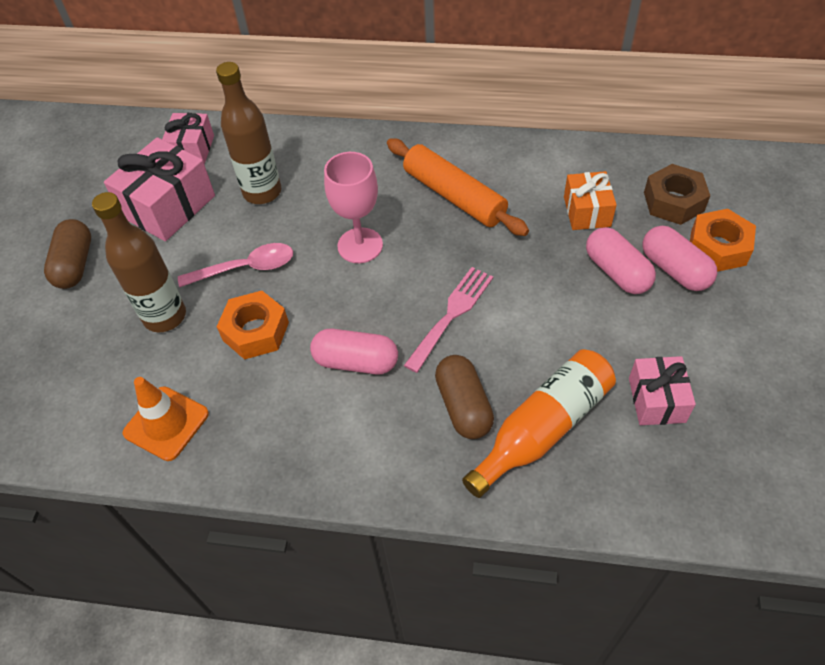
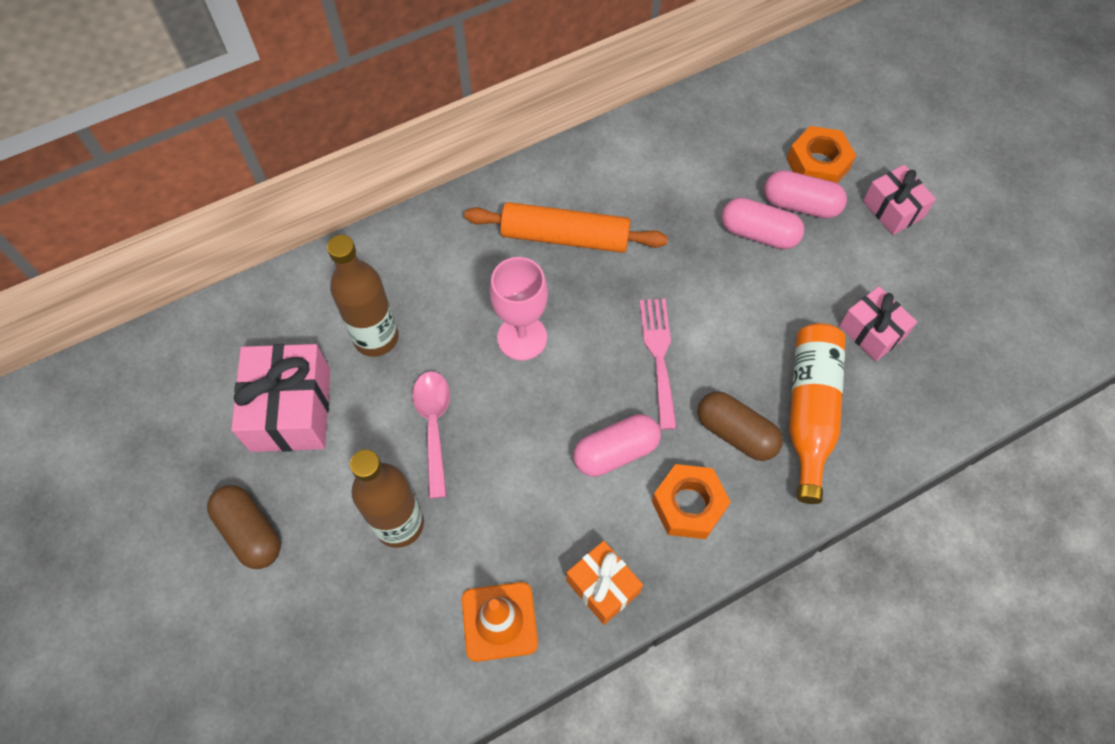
camera: 40 degrees left, 10 degrees up
pink gift [162,113,214,164] -> pink gift moved to [863,165,936,235]
pink spoon [178,243,293,287] -> pink spoon turned 45 degrees counterclockwise [412,371,450,498]
orange nut [217,291,289,360] -> orange nut moved to [652,464,731,539]
orange gift [564,171,617,230] -> orange gift moved to [566,541,643,625]
brown nut [644,164,710,225] -> none

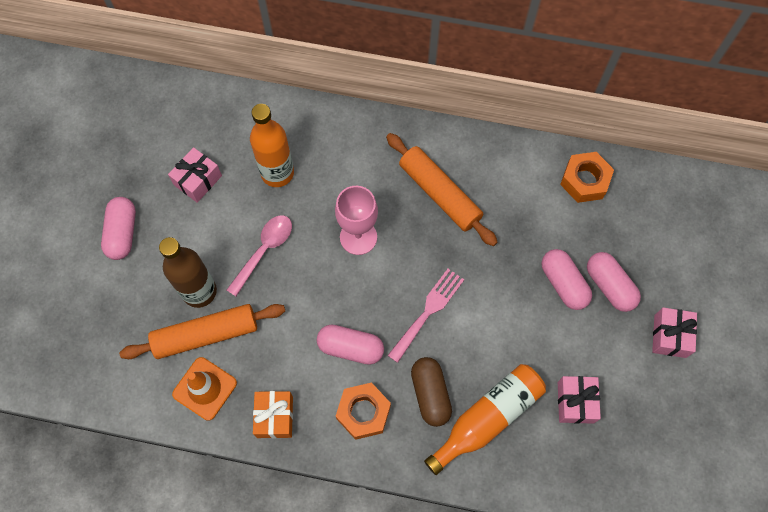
camera: 40 degrees right, 5 degrees up
brown capsule [207,485,281,569] -> pink capsule [101,197,136,260]
pink gift [231,344,330,452] -> pink gift [168,147,222,203], size x0.61
brown bottle [327,235,399,357] -> orange bottle [250,104,294,187]
orange nut [787,126,856,183] -> orange nut moved to [560,152,614,203]
none -> orange rolling pin [119,304,285,359]

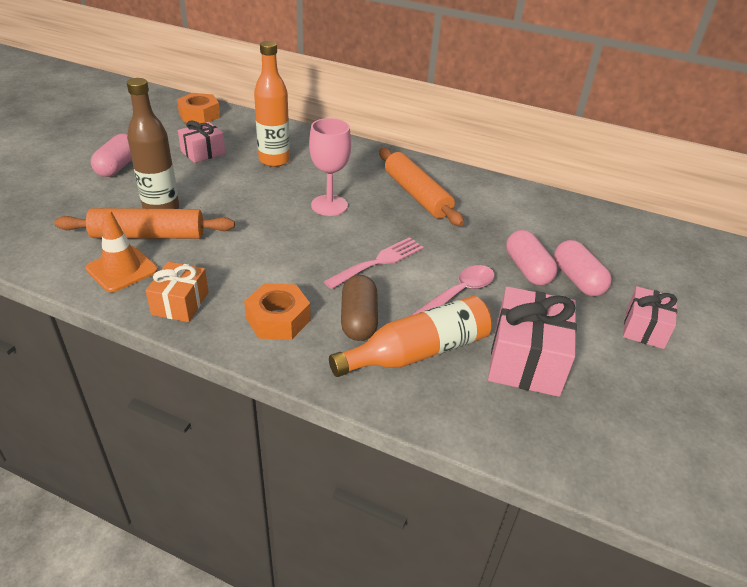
camera: 10 degrees right, 30 degrees down
pink spoon [227,215,292,296] -> pink spoon moved to [412,265,495,315]
pink capsule [317,325,384,365] -> none
pink gift [558,376,601,424] -> pink gift [488,286,577,397], size x1.64
orange nut [560,152,614,203] -> orange nut moved to [177,93,220,123]

